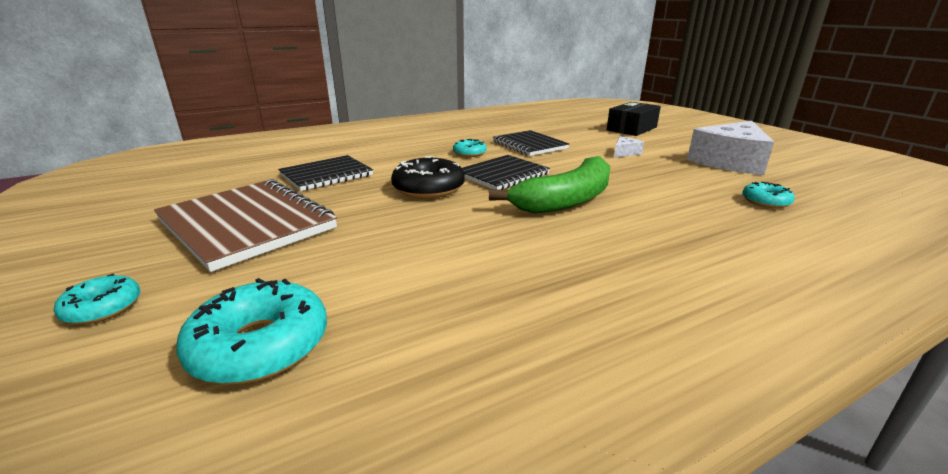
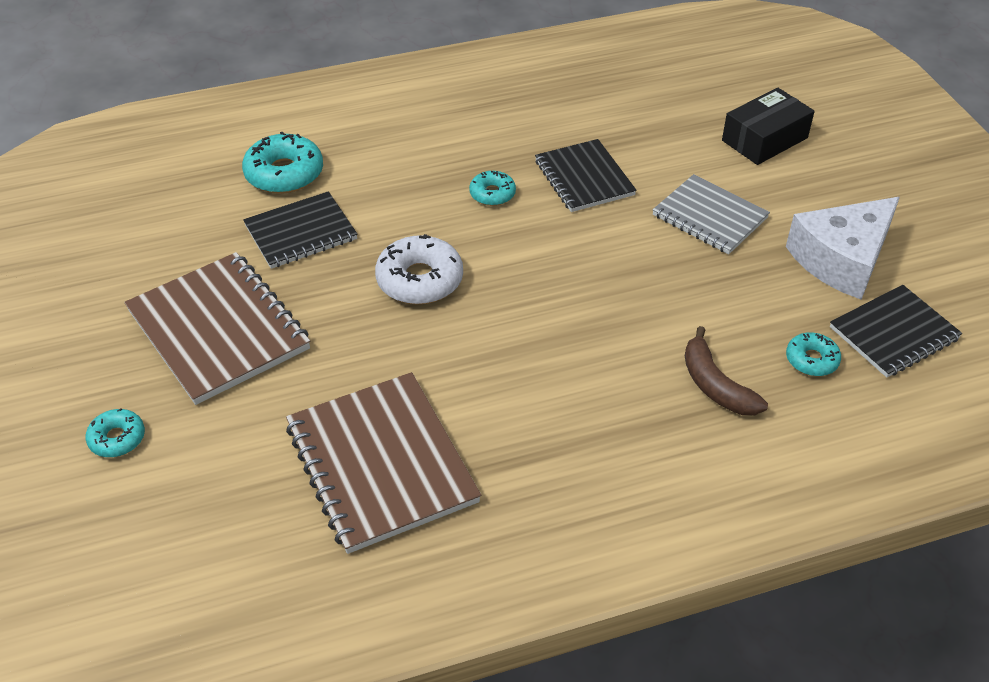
camera: 10 degrees right, 20 degrees up
turquoise donut [176,278,327,385] -> turquoise donut moved to [242,131,323,194]
black donut [391,156,465,199] -> white donut [375,234,463,304]
black notebook [462,155,550,190] -> black notebook moved to [830,285,962,378]
green banana [489,156,610,214] -> none
white cheese [614,137,644,157] -> grey notebook [653,174,770,254]
none -> brown notebook [286,372,481,554]
none -> brown banana [685,326,768,415]

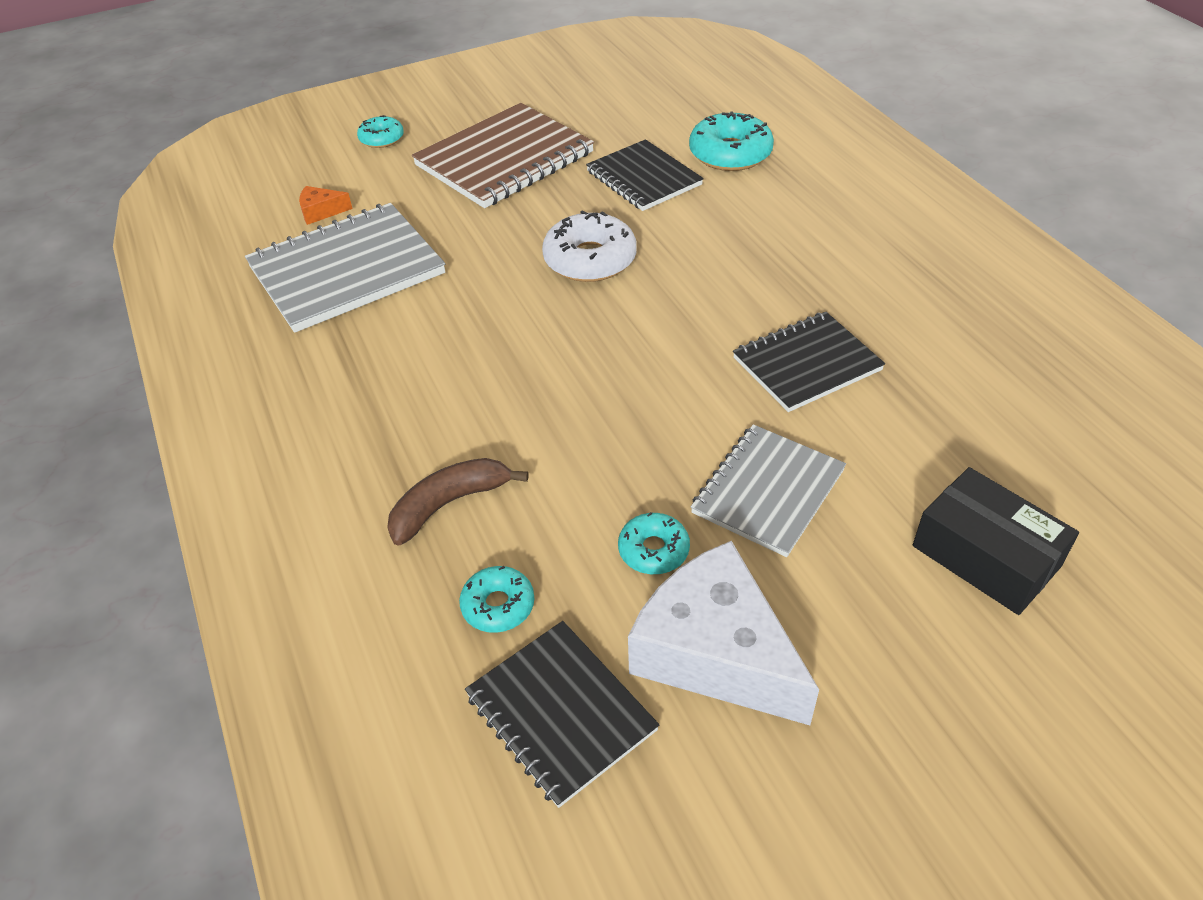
camera: 85 degrees right, 0 degrees up
brown notebook [286,372,481,554] -> grey notebook [245,203,445,333]
turquoise donut [469,171,516,206] -> turquoise donut moved to [618,512,690,574]
none -> orange cheese [299,186,353,225]

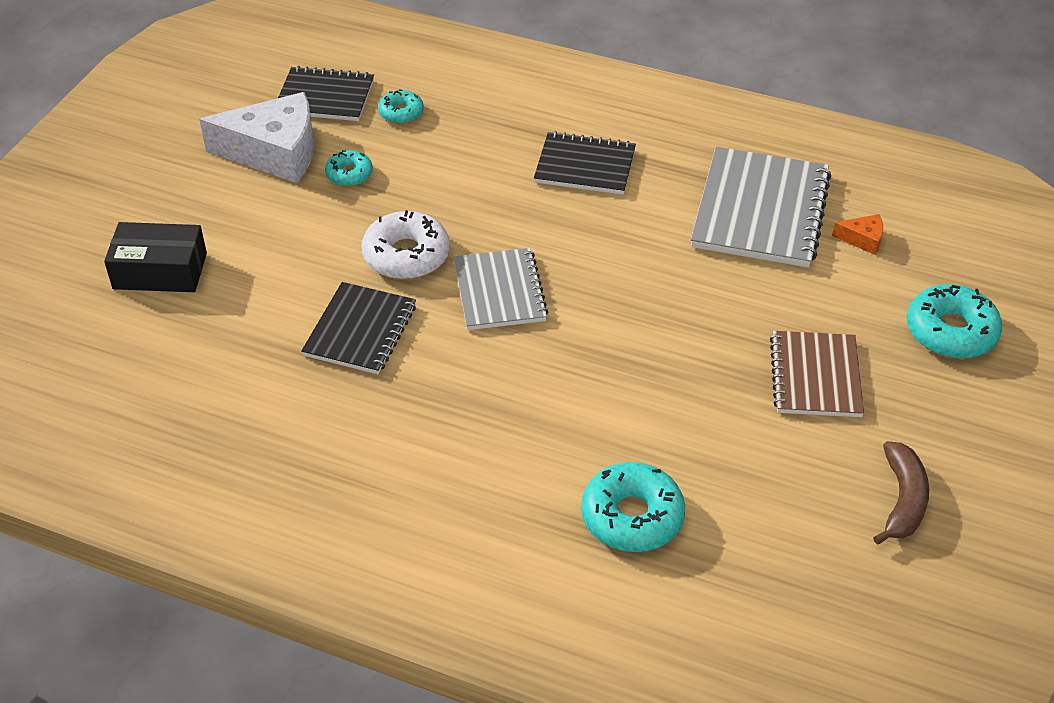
camera: 135 degrees right, 0 degrees up
orange cheese [299,186,353,225] -> orange cheese turned 60 degrees clockwise [832,214,883,255]
turquoise donut [357,115,404,148] -> turquoise donut [907,284,1002,359], size x1.75
brown banana [387,458,529,546] -> brown banana moved to [873,441,929,545]
brown notebook [412,103,594,208] -> brown notebook [770,331,864,417], size x0.64
white donut [542,211,637,282] -> white donut moved to [362,210,450,280]
black notebook [586,139,704,211] -> black notebook moved to [534,131,636,195]
grey notebook [691,424,846,557] -> grey notebook moved to [453,248,548,330]

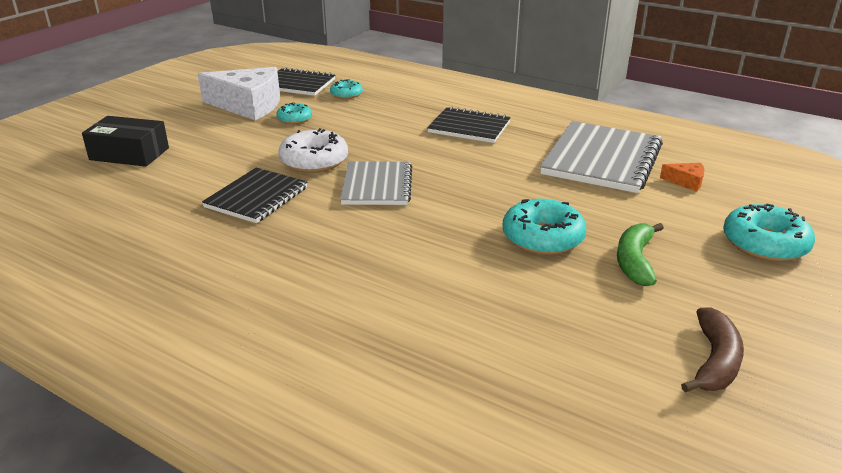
camera: 10 degrees right, 15 degrees down
turquoise donut [581,462,685,552] -> turquoise donut moved to [503,199,587,255]
brown notebook [770,331,864,417] -> green banana [617,223,664,286]

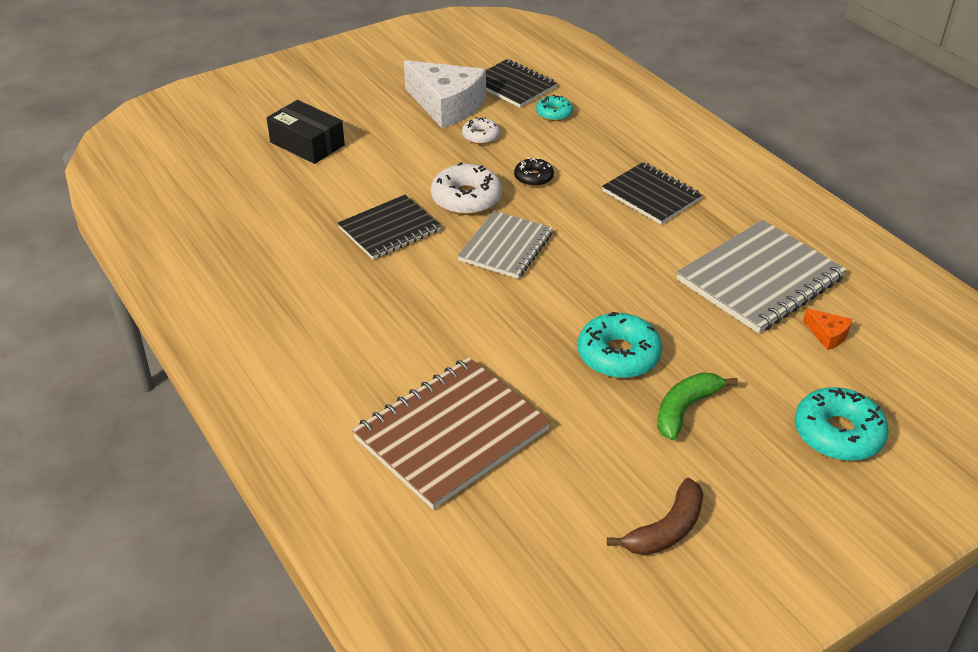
camera: 25 degrees right, 10 degrees up
turquoise donut [276,103,312,124] -> white donut [462,117,500,144]
none -> brown notebook [352,357,551,509]
none -> black donut [514,158,554,187]

